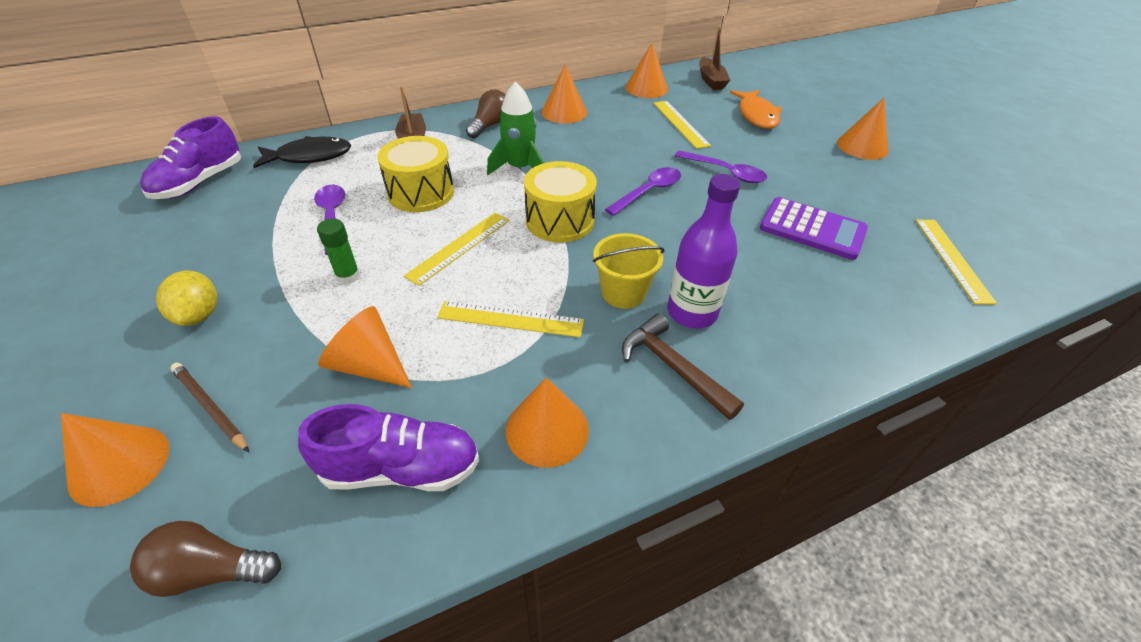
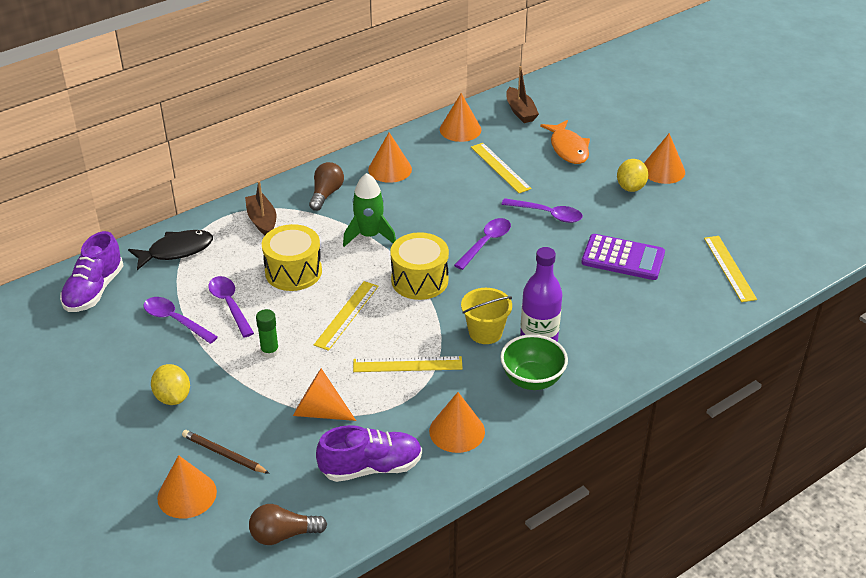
camera: 10 degrees left, 5 degrees down
brown hammer [622,314,744,420] -> green bowl [500,334,568,390]
none -> purple spoon [143,297,218,344]
none -> yellow lemon [617,159,648,192]

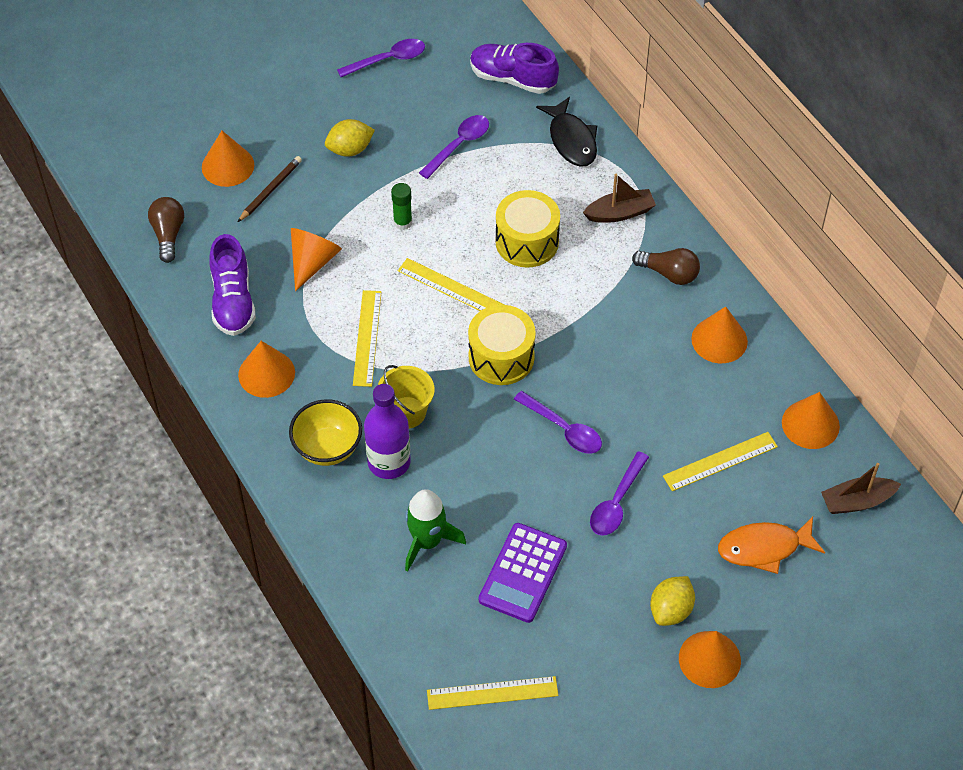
camera: 95 degrees right, 15 degrees up
purple spoon [208,276,254,337] -> purple spoon moved to [337,39,425,77]
green rocket [343,173,396,247] -> green rocket moved to [405,489,466,572]
green bowl [500,334,568,390] -> yellow bowl [289,399,362,466]
yellow lemon [617,159,648,192] -> yellow lemon turned 75 degrees counterclockwise [650,576,695,626]

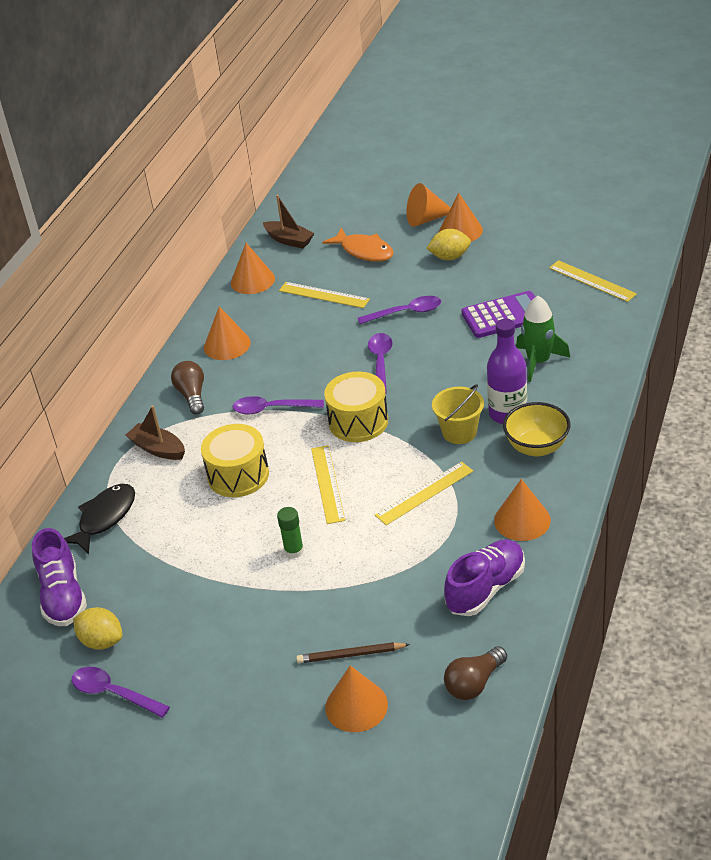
camera: 125 degrees left, 15 degrees down
orange cone [291,228,342,291] -> orange cone moved to [406,183,451,227]
yellow lemon [325,119,375,157] -> yellow lemon moved to [73,607,122,650]
purple spoon [419,115,489,179] -> purple spoon moved to [232,396,324,414]

